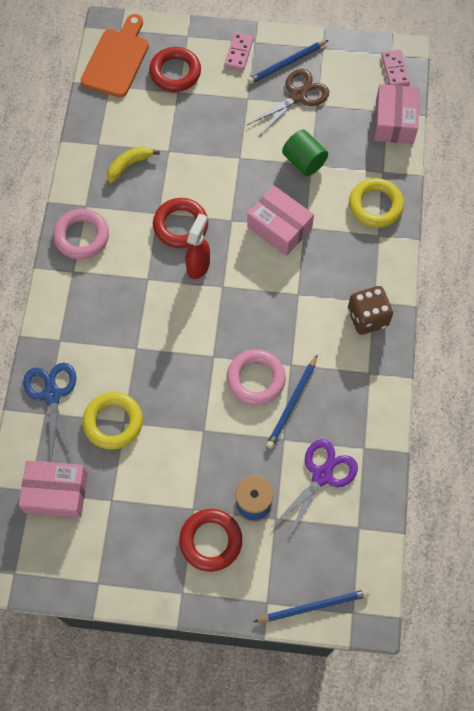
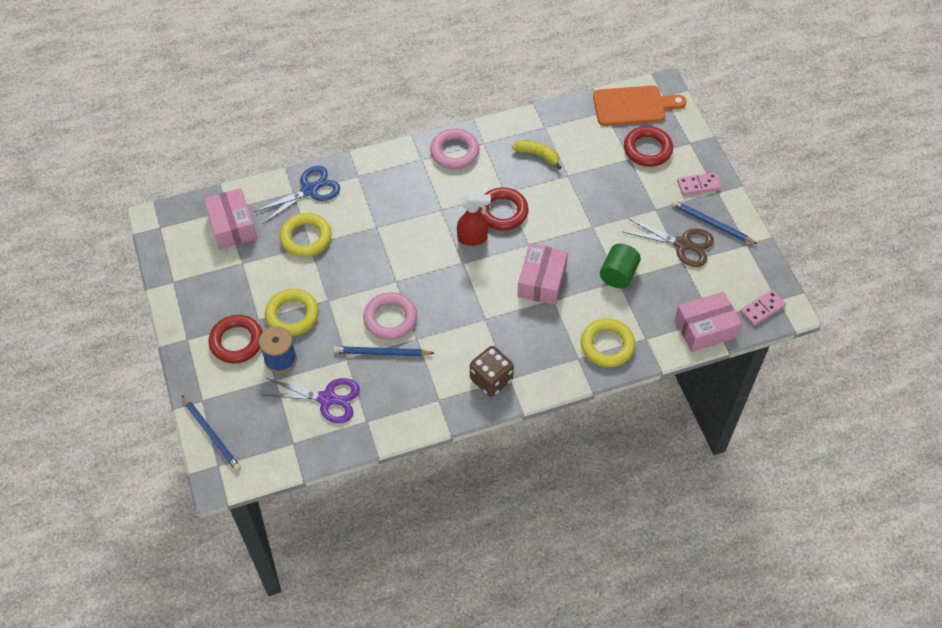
camera: 65 degrees right, 10 degrees down
none -> yellow ring [265,289,319,336]

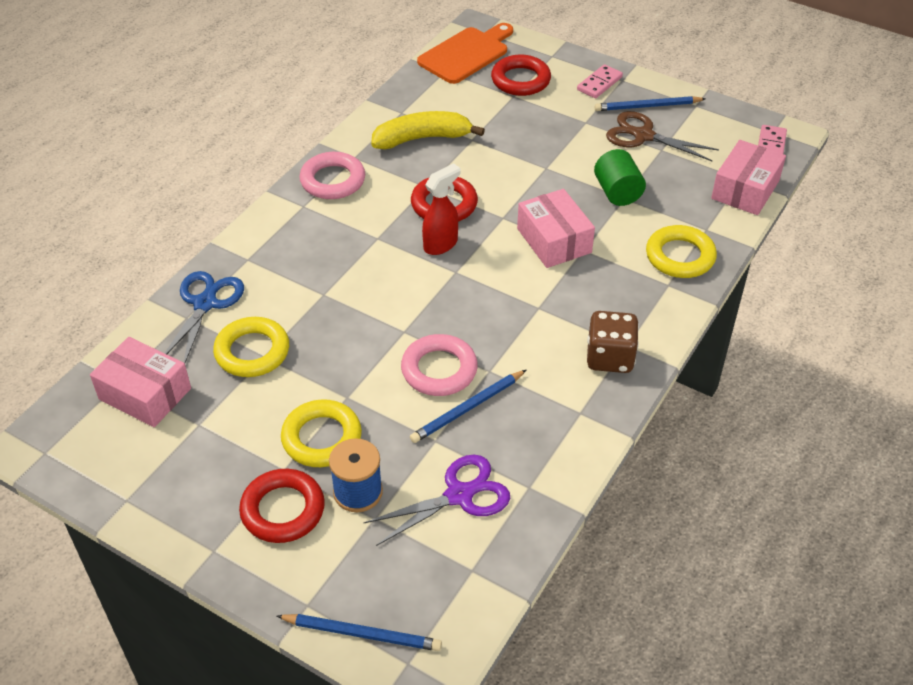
camera: 40 degrees left, 10 degrees down
yellow banana [512,140,562,169] -> yellow banana [371,111,485,149], size x1.61
brown scissors [623,218,714,267] -> brown scissors turned 135 degrees counterclockwise [606,111,719,161]

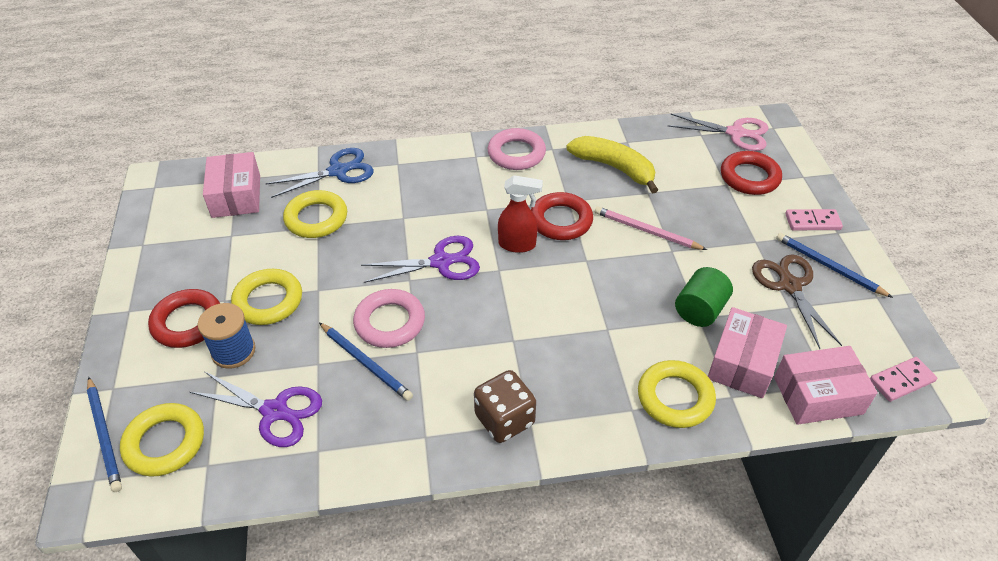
camera: 50 degrees right, 0 degrees up
blue pencil [410,370,526,443] -> blue pencil turned 150 degrees counterclockwise [319,322,413,401]
orange cutting board [417,23,513,84] -> pink scissors [668,114,768,151]
pink box [517,189,595,268] -> pink box moved to [708,307,787,398]
none -> yellow ring [120,403,204,477]
none -> purple scissors [361,236,480,283]
none -> pink pencil [595,206,707,250]

